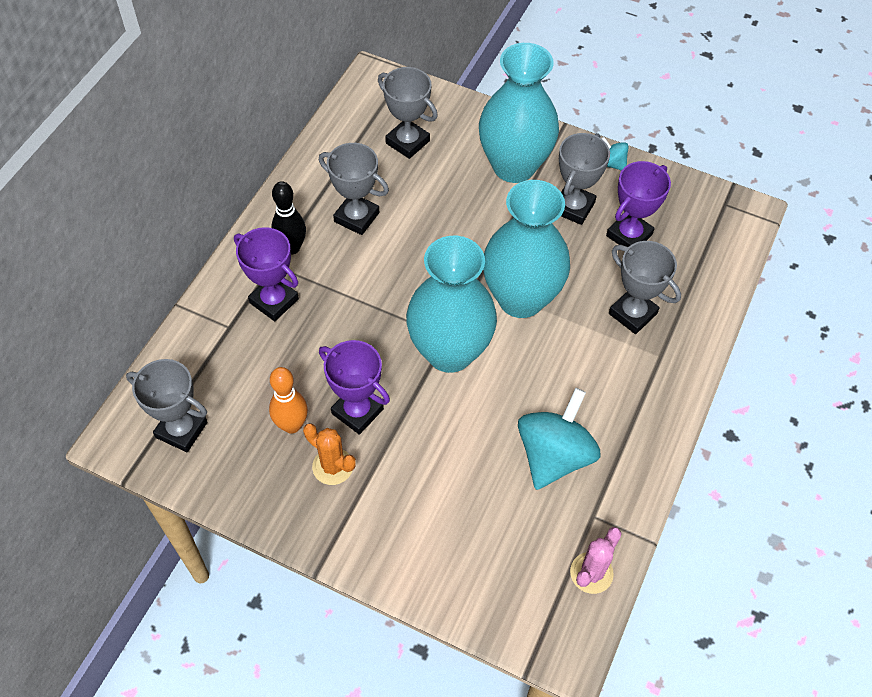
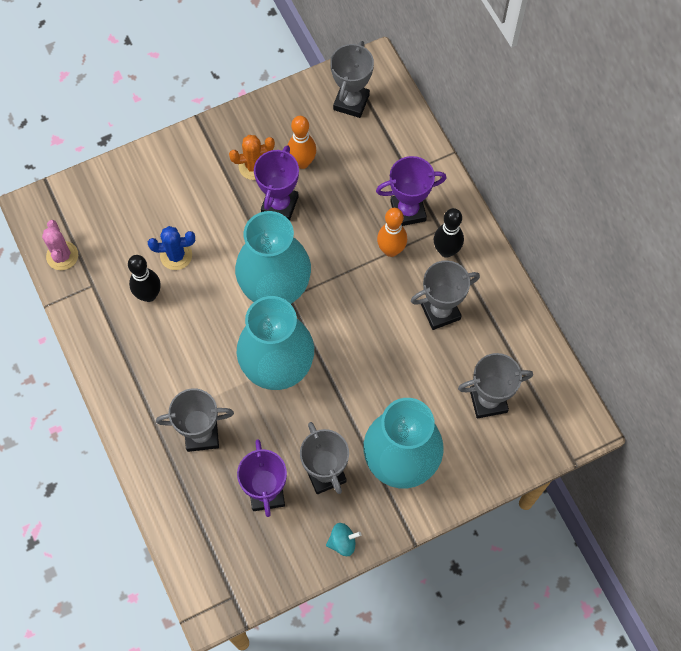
camera: 130 degrees right, 10 degrees up
grey trophy [126,359,208,452] -> grey trophy turned 45 degrees counterclockwise [330,41,374,118]
purple trophy [319,340,390,435] -> purple trophy turned 60 degrees counterclockwise [254,145,299,221]
turquoise spinning top [518,388,600,490] -> black bowling pin [128,255,161,302]
none -> blue cactus [148,226,195,270]
none -> orange bowling pin [377,208,407,257]

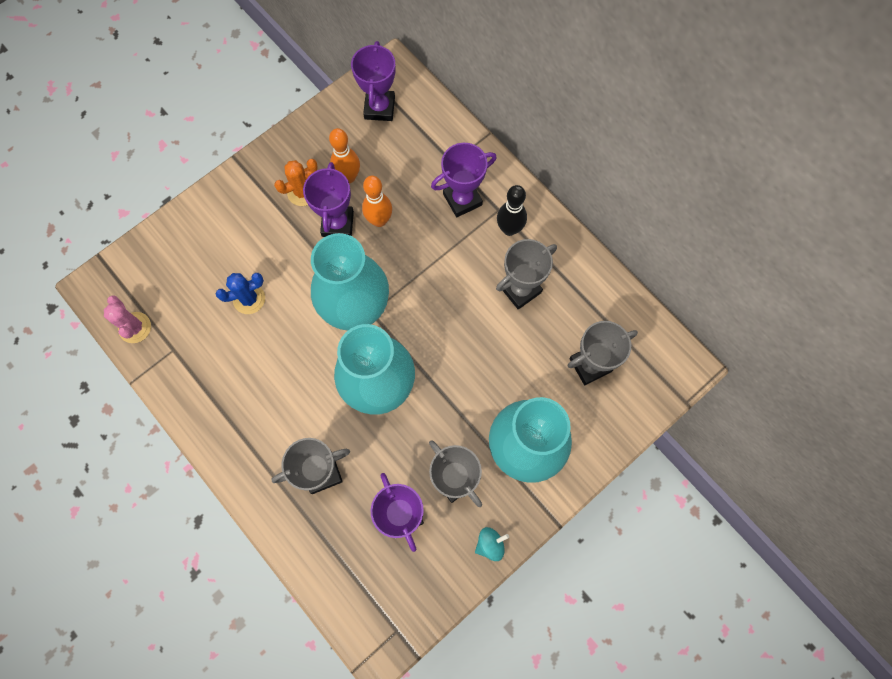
camera: 15 degrees left, 5 degrees up
black bowling pin [128,255,161,302] -> none
grey trophy [330,41,374,118] -> purple trophy [351,41,396,121]
orange bowling pin [377,208,407,257] -> orange bowling pin moved to [362,176,392,227]

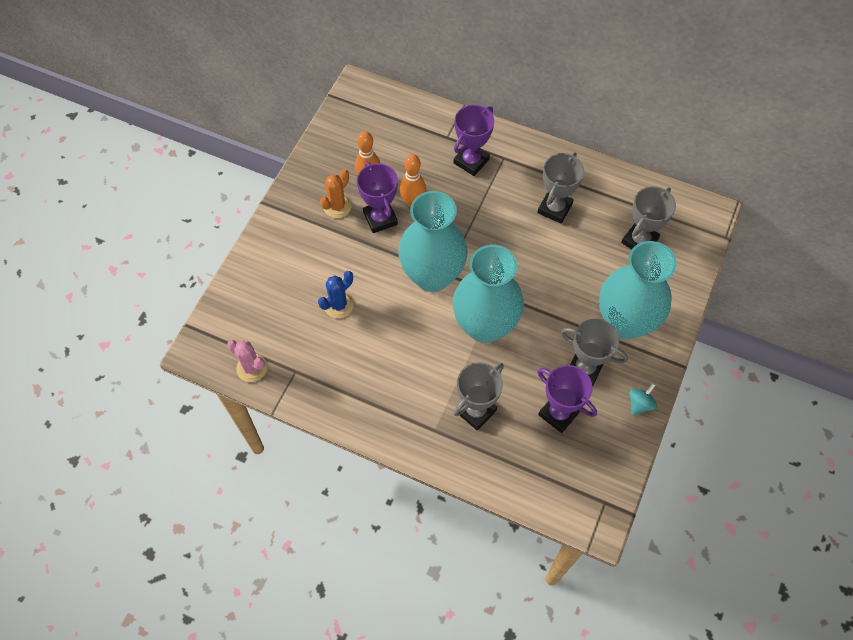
camera: 25 degrees left, 10 degrees down
purple trophy [351,41,396,121] -> none
black bowling pin [497,185,527,236] -> none

